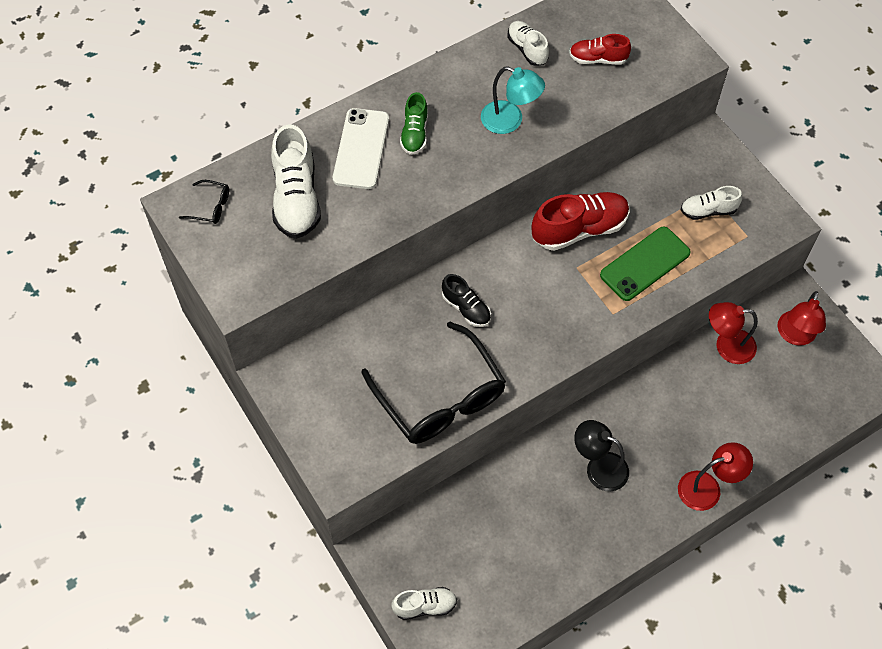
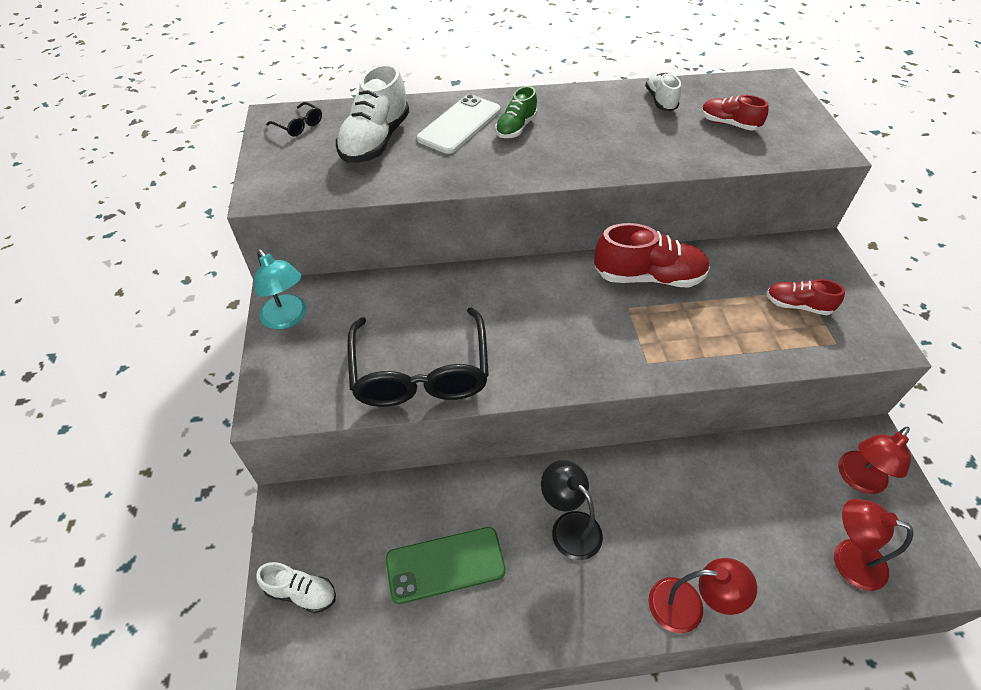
camera: 25 degrees right, 10 degrees down
black shoe [442,274,491,327] -> none
turquoise lamp [481,66,545,134] -> turquoise lamp moved to [254,249,306,329]
green phone [600,227,691,301] -> green phone moved to [386,527,506,604]
white shoe [681,186,742,220] -> red shoe [766,279,845,315]
red lamp [709,302,758,364] -> red lamp moved to [834,499,914,591]

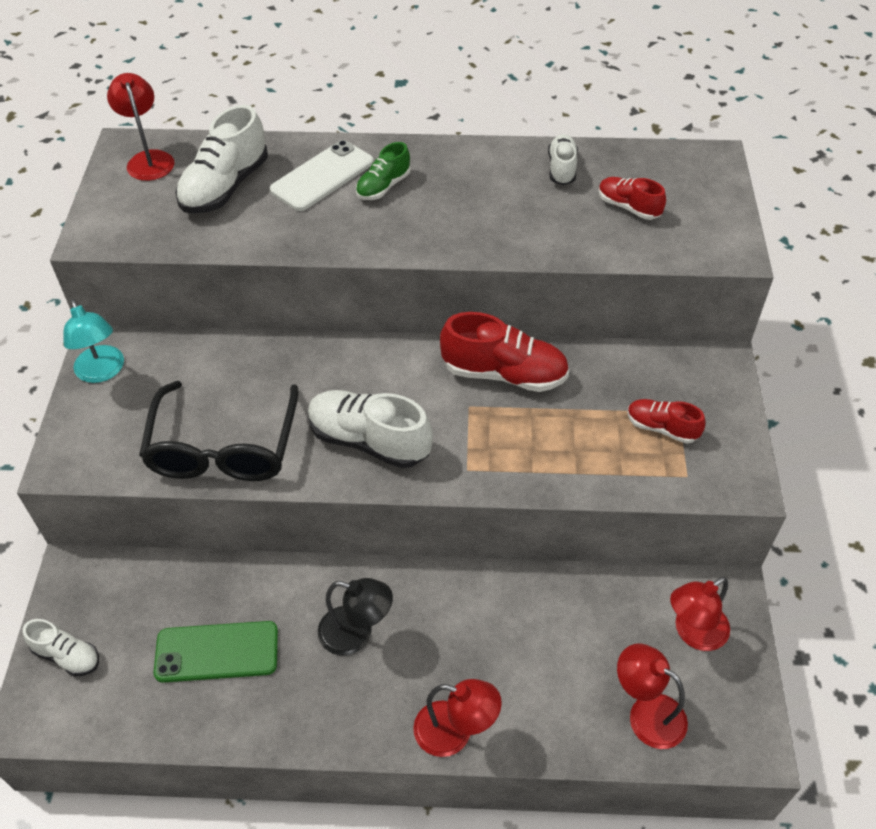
camera: 10 degrees right, 0 degrees up
black glasses [266,102,322,137] -> red lamp [107,73,175,181]
black lamp [541,460,603,560] -> black lamp turned 135 degrees clockwise [318,578,393,656]
none -> white shoe [308,390,433,468]

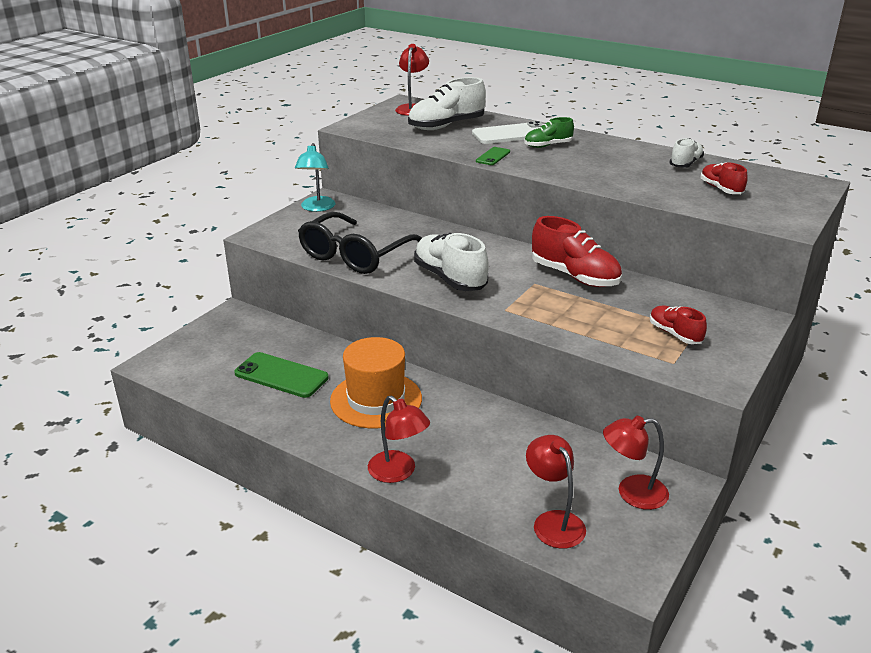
camera: 30 degrees right, 20 degrees down
white shoe [23,619,99,677] -> none
black lamp [318,578,393,656] -> orange hat [330,337,422,428]
none -> green phone [476,147,510,165]

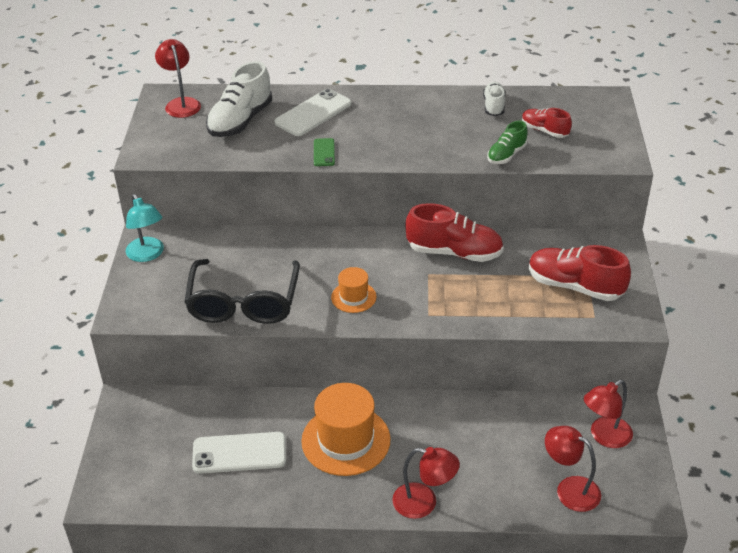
camera: 30 degrees left, 10 degrees up
green phone [234,352,329,398] -> white phone [192,432,286,474]
white shoe [414,233,489,291] -> orange hat [331,267,376,313]
green shoe [524,117,574,148] -> green shoe moved to [487,121,527,164]
red shoe [650,306,707,344] -> red shoe [529,245,631,301], size x1.75

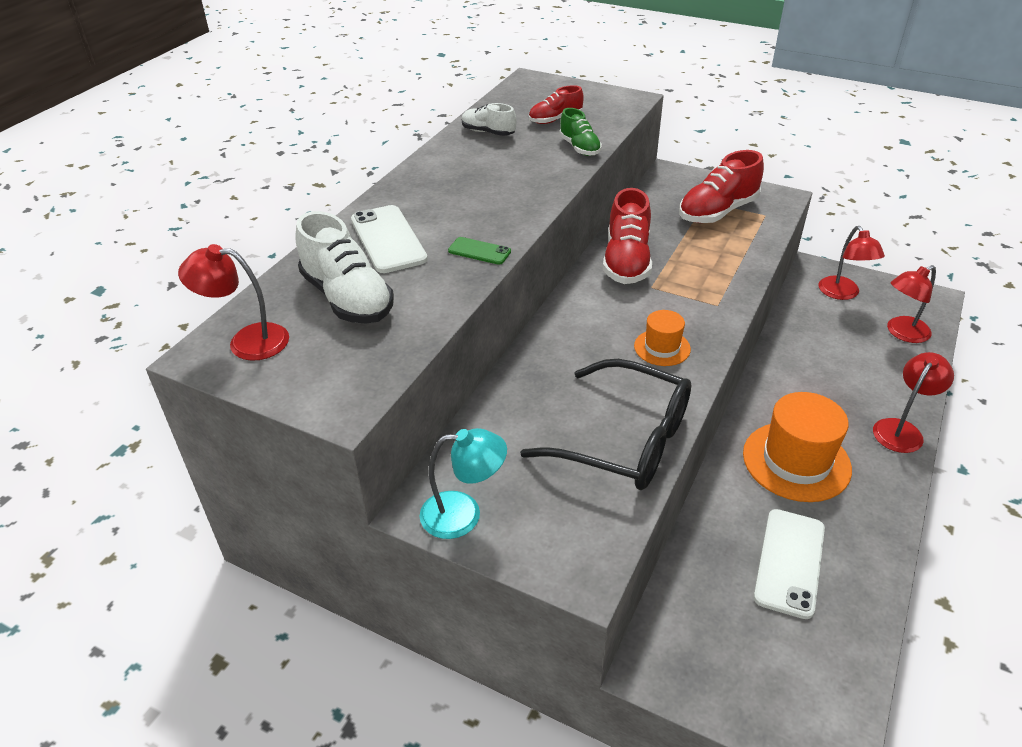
camera: 65 degrees left, 0 degrees up
red shoe [405,203,504,262] -> red shoe turned 150 degrees clockwise [603,188,652,284]

